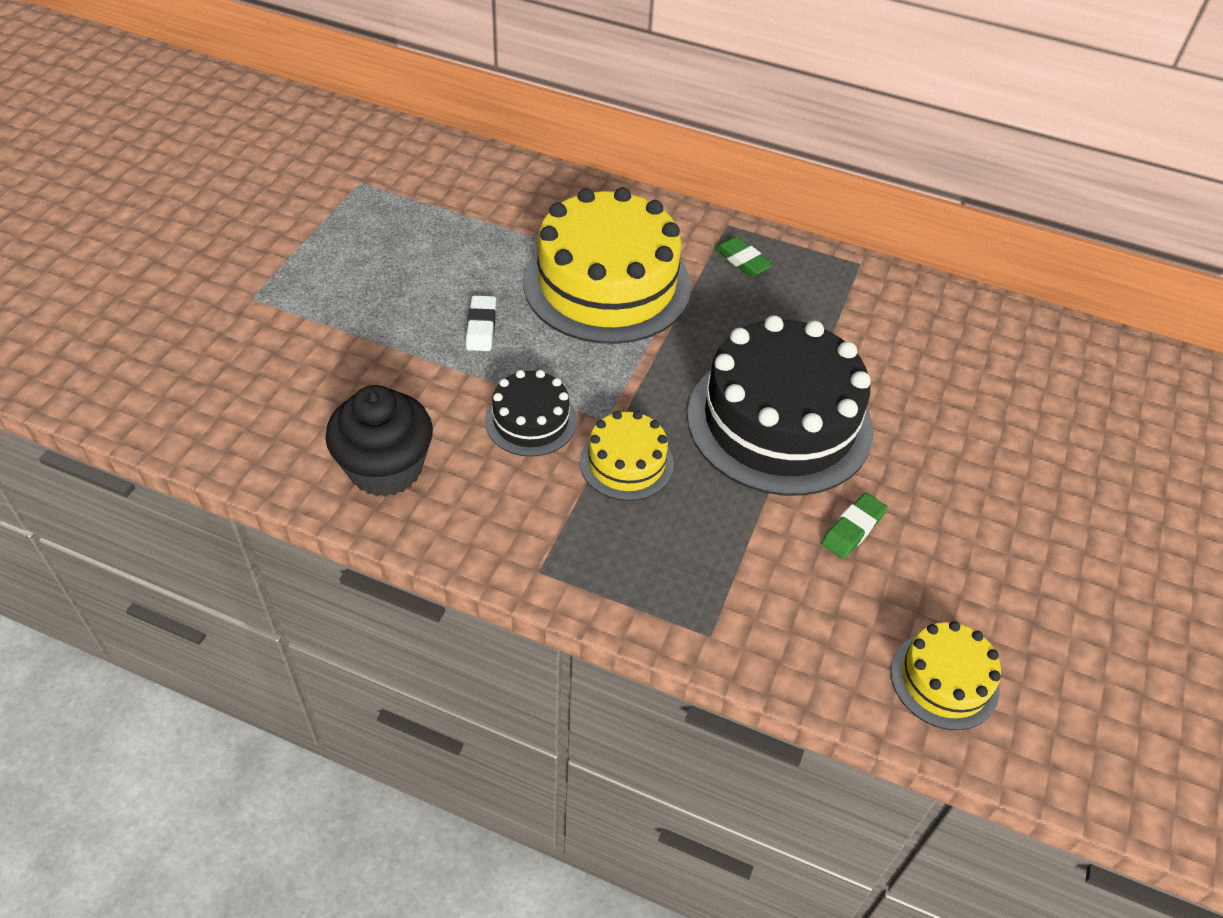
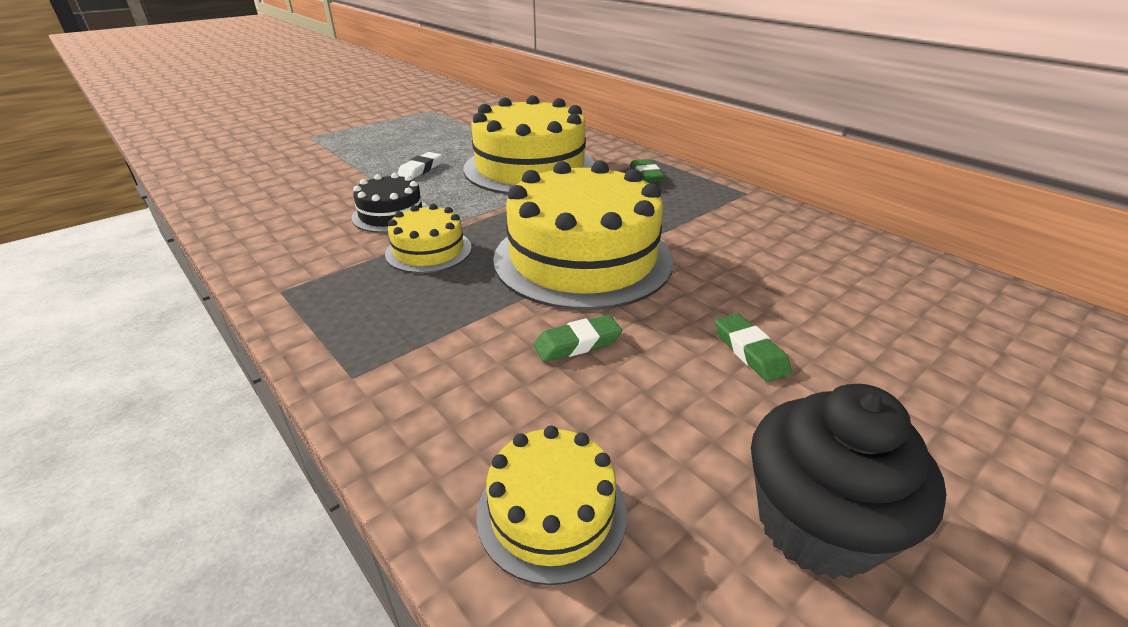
camera: 30 degrees right, 15 degrees down
black cupcake [325,385,433,497] -> black cupcake moved to [751,384,947,579]
black cake [687,315,873,496] -> yellow cake [493,161,674,310]
none -> green eraser [715,314,792,382]

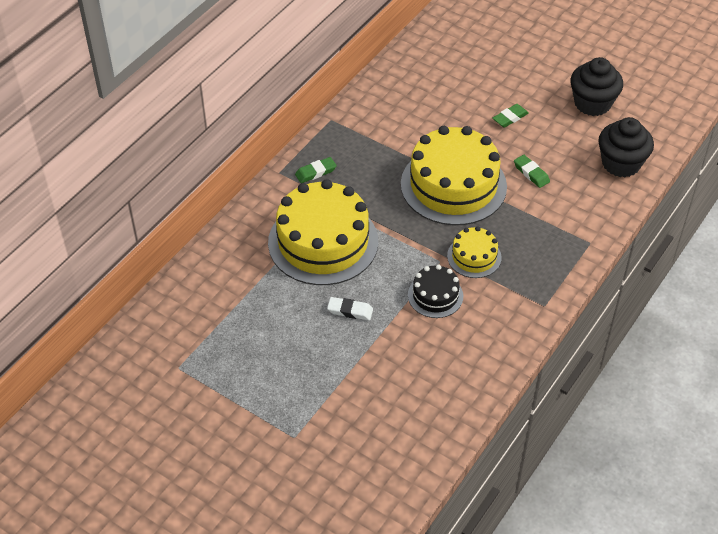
camera: 105 degrees left, 15 degrees up
yellow cake [477,426,627,585] -> black cupcake [598,117,654,177]

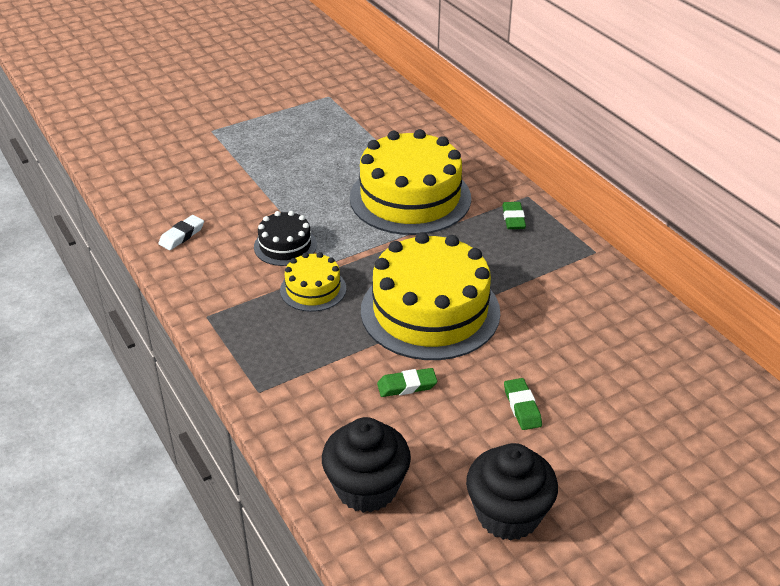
camera: 115 degrees right, 10 degrees down
white eraser [327,297,373,320] -> white eraser moved to [158,215,204,250]

